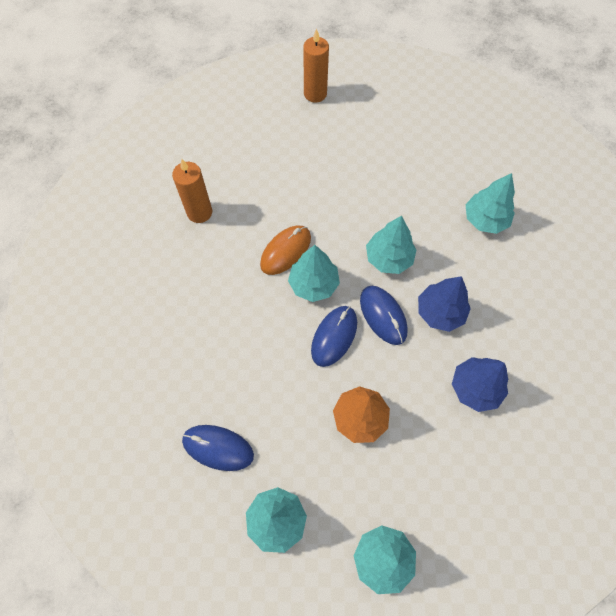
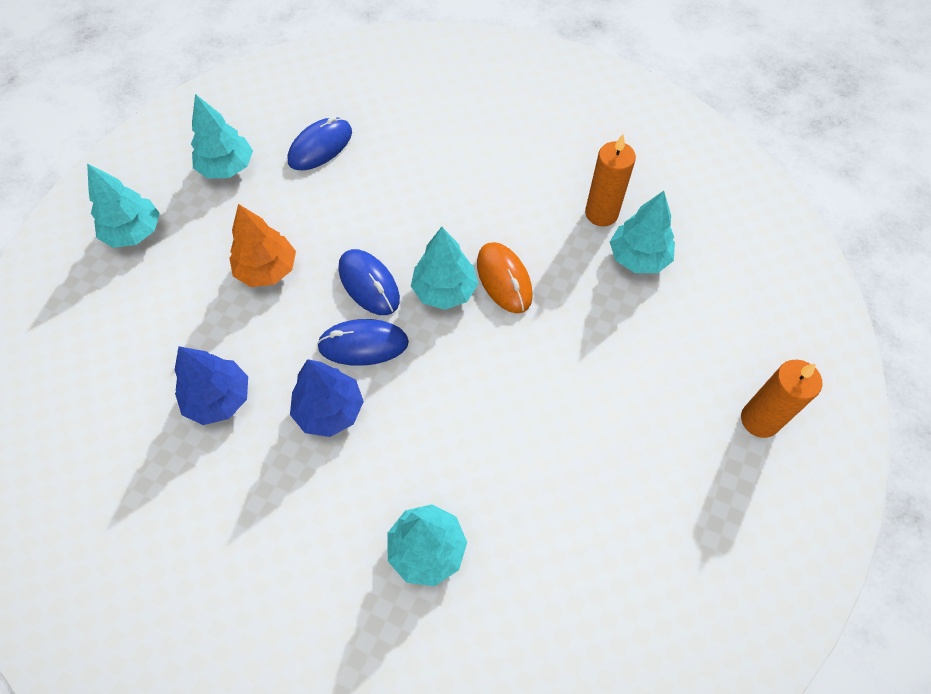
camera: 115 degrees right, 5 degrees down
turquoise tree [366,216,416,274] -> turquoise tree moved to [610,191,675,273]

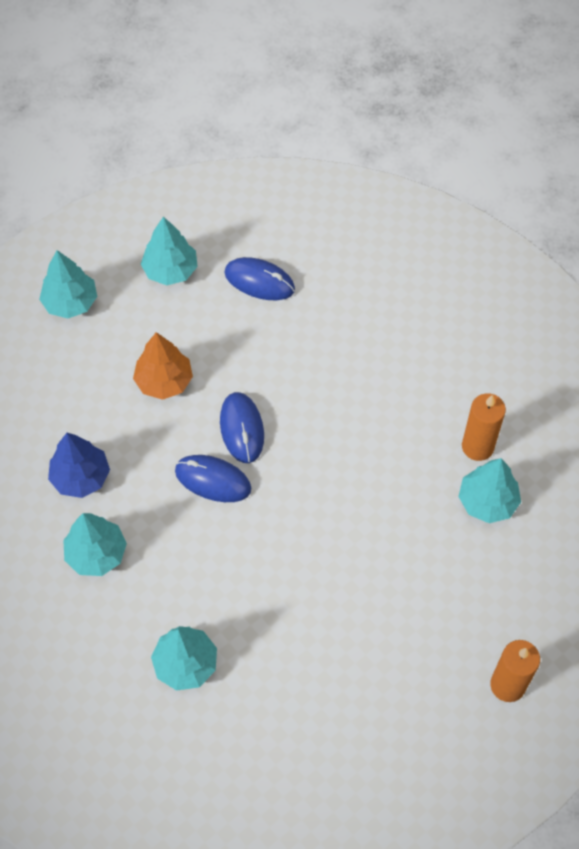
camera: 25 degrees right, 0 degrees up
blue mouse [287,116,352,170] -> blue mouse turned 45 degrees clockwise [224,257,295,300]
blue tree [290,359,364,437] -> none
turquoise tree [411,227,478,310] -> turquoise tree moved to [63,513,127,576]
orange mouse [477,242,533,313] -> none

